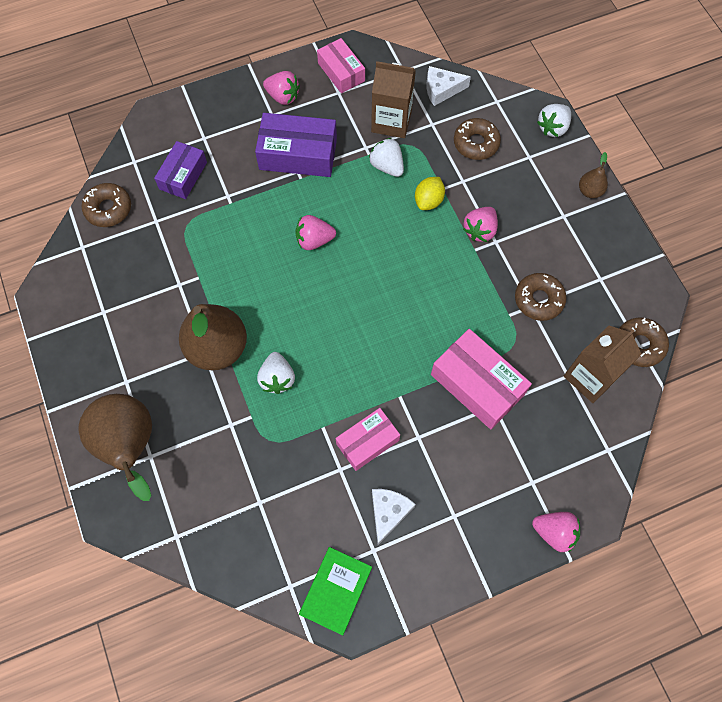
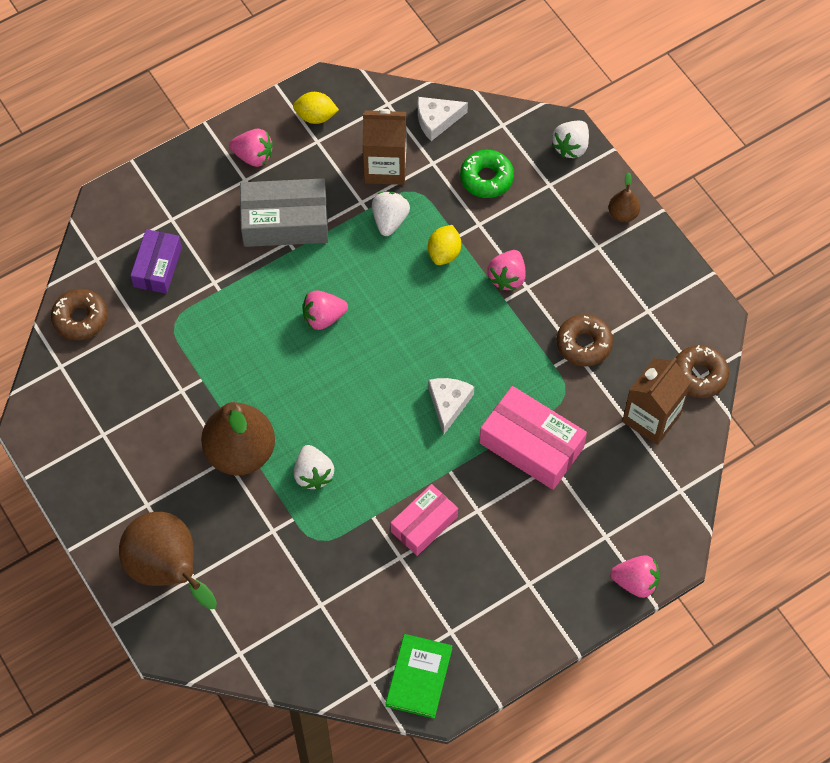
camera: 10 degrees left, 5 degrees down
purple box [255,113,337,177] -> grey box [240,178,328,247]
pink box [317,38,365,93] -> yellow lemon [293,92,339,124]
white strawberry [369,138,404,177] -> white strawberry turned 60 degrees clockwise [372,192,410,236]
white cheese [372,489,416,545] -> white cheese moved to [428,378,474,435]
brown donut [454,118,501,160] -> green donut [460,150,514,198]

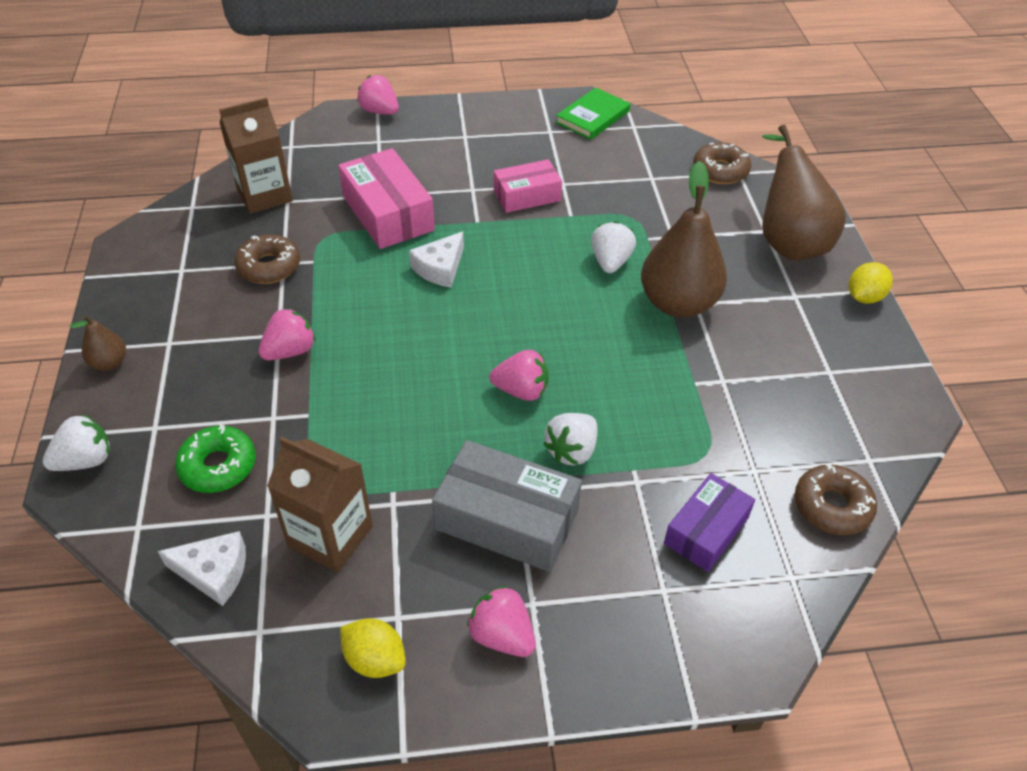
camera: 155 degrees left, 15 degrees down
white strawberry [372,192,410,236] -> white strawberry moved to [543,413,598,466]
yellow lemon [428,225,461,265] -> yellow lemon moved to [849,262,893,304]
brown donut [676,345,729,398] -> brown donut moved to [693,142,751,184]

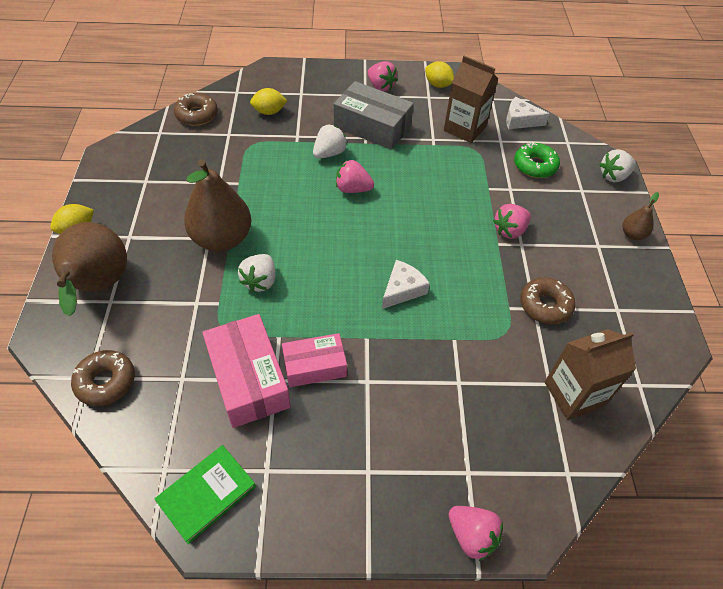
camera: 175 degrees left, 5 degrees up
pink box [338,148,435,249] -> pink box moved to [202,314,291,428]
purple box [664,473,755,572] -> yellow lemon [250,88,288,115]

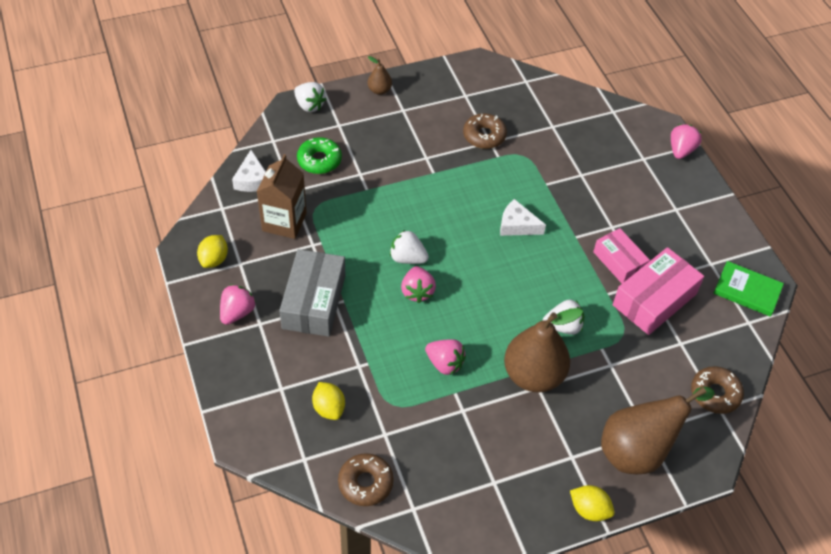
camera: 110 degrees left, 0 degrees up
white strawberry [313,124,347,159] -> white strawberry moved to [390,230,429,264]
pink strawberry [493,204,531,239] -> pink strawberry moved to [425,339,466,375]
brown carton [545,329,636,420] -> none

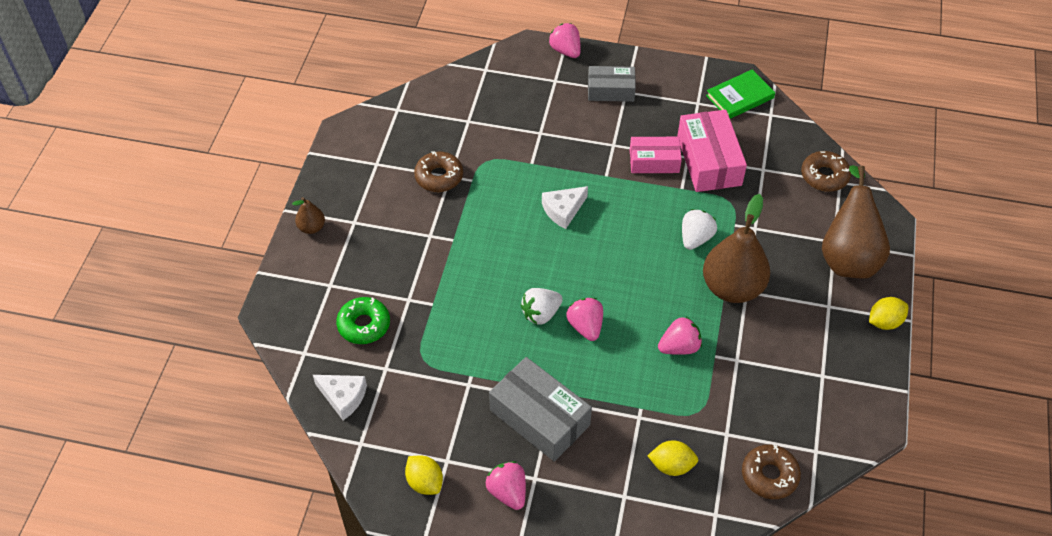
camera: 55 degrees left, 0 degrees up
brown carton [257,154,307,239] -> none
white strawberry [294,82,326,112] -> none
pink strawberry [401,266,436,303] -> pink strawberry turned 135 degrees counterclockwise [566,298,603,341]
none -> grey box [588,66,636,102]

